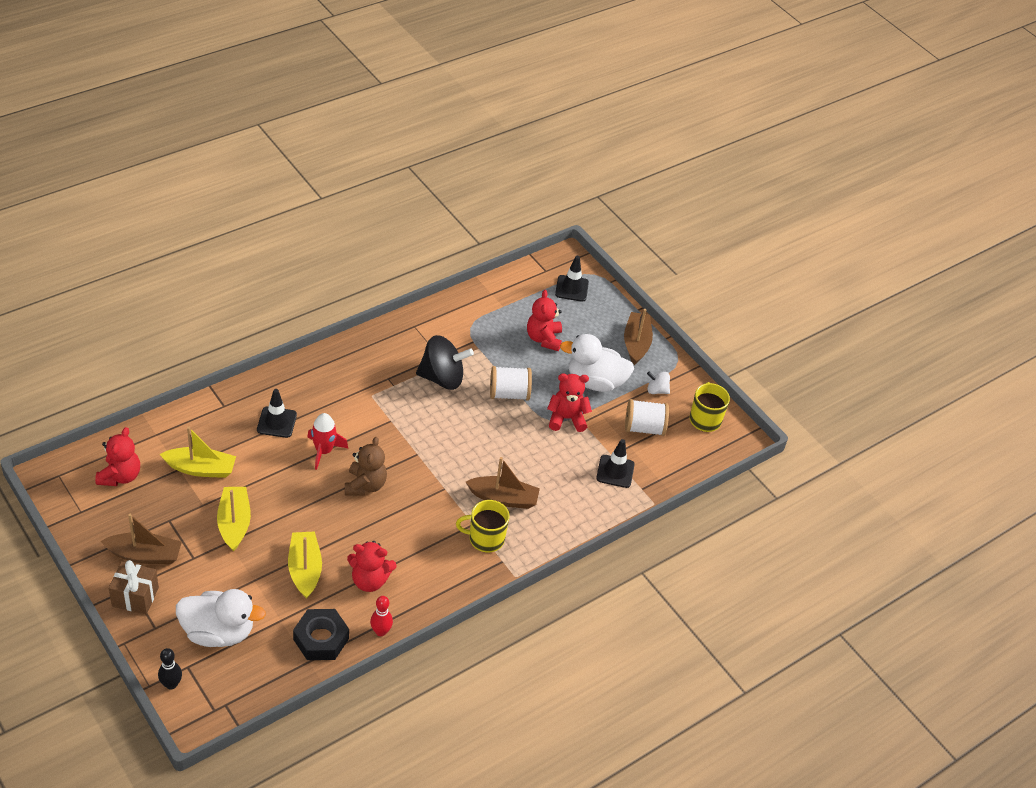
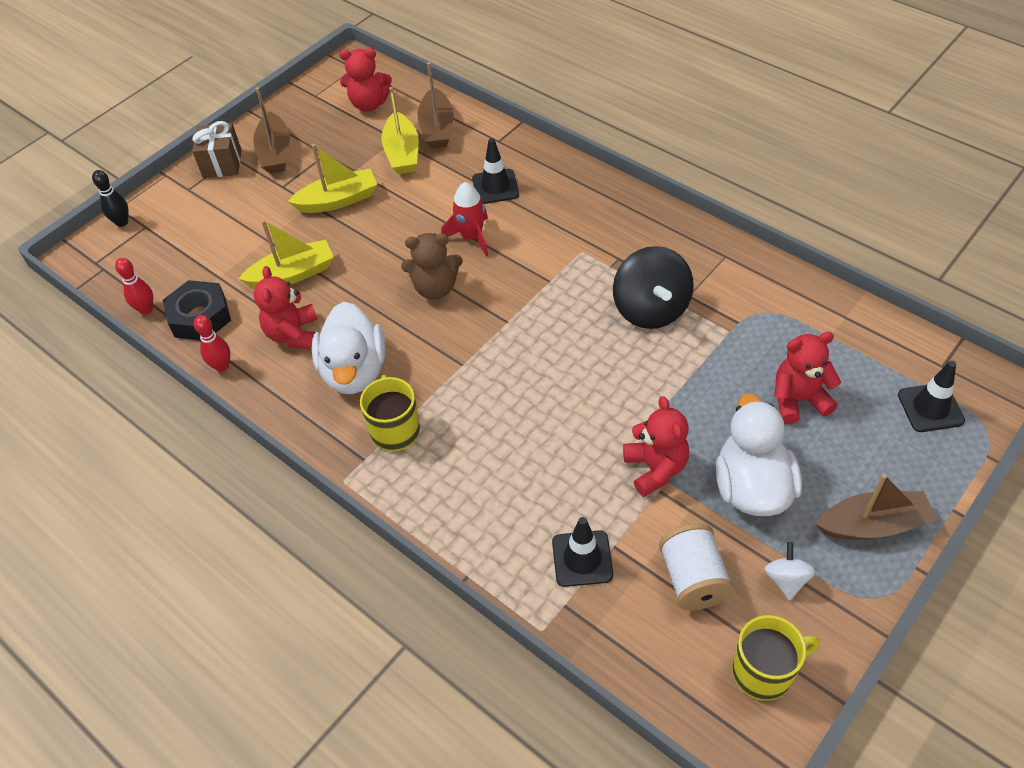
camera: 85 degrees right, 5 degrees up
white duck [176,589,266,647] -> white duck moved to [312,302,386,394]
brown boat [466,457,540,509] -> brown boat moved to [417,62,454,149]
white spool [490,366,532,401] -> none
none -> red bowling pin [115,258,153,315]

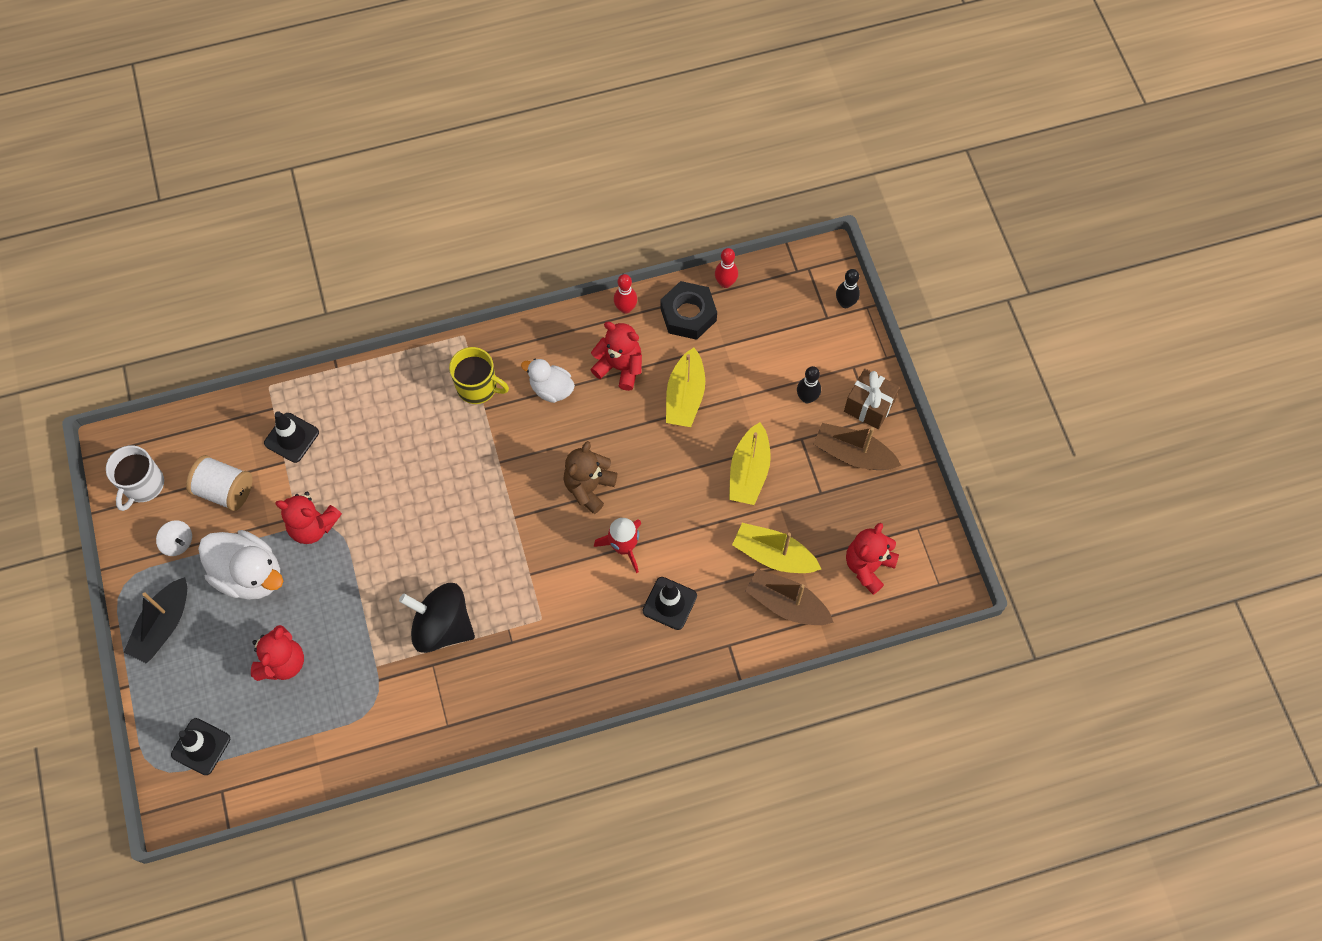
camera: 120 degrees right, 15 degrees up
white duck [312,302,386,394] -> white duck [521,359,575,403], size x0.60
yellow mug [732,615,820,701] -> white mug [106,445,164,511]
brown boat [816,474,937,540] -> black boat [124,577,187,663]
none -> black bowling pin [797,366,821,403]

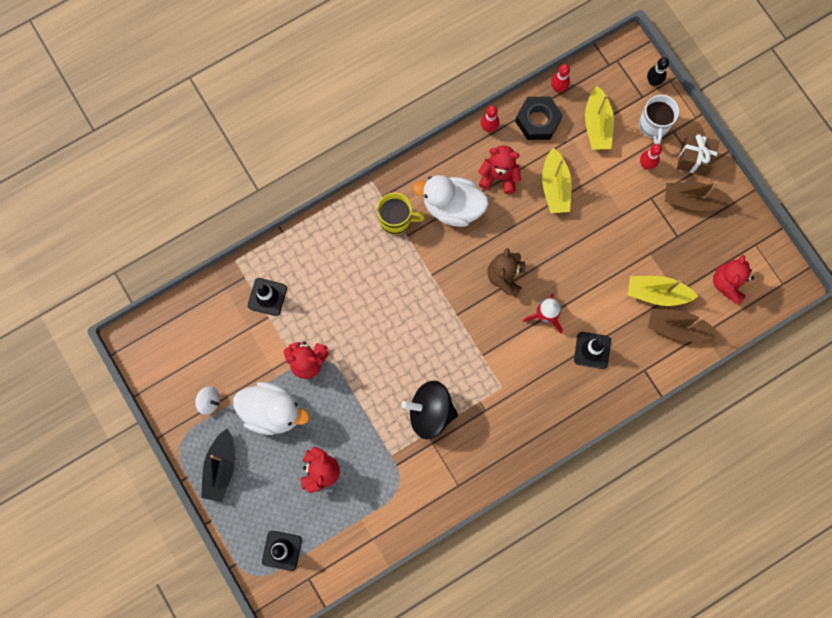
camera: 15 degrees left, 10 degrees up
white mug [106,445,164,511] -> white mug moved to [639,95,679,145]
white spool [186,455,252,511] -> none
white duck [521,359,575,403] -> white duck [412,175,489,227], size x1.68
yellow boat [729,422,771,505] -> yellow boat moved to [585,86,614,150]
black bowling pin [797,366,821,403] -> red bowling pin [640,144,662,170]

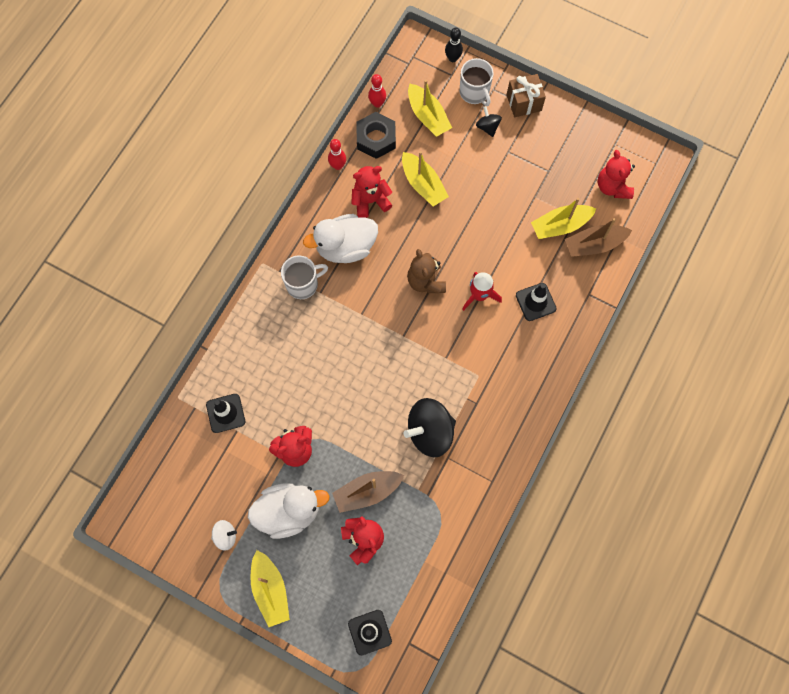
camera: 30 degrees left, 5 degrees down
black boat [201,429,235,502] -> yellow boat [250,550,290,627]
yellow mug [377,193,425,235] -> white mug [281,255,328,299]
red bowling pin [640,144,662,170] -> black spinning top [476,106,502,137]
brown boat [665,182,734,211] -> brown boat moved to [332,471,404,513]

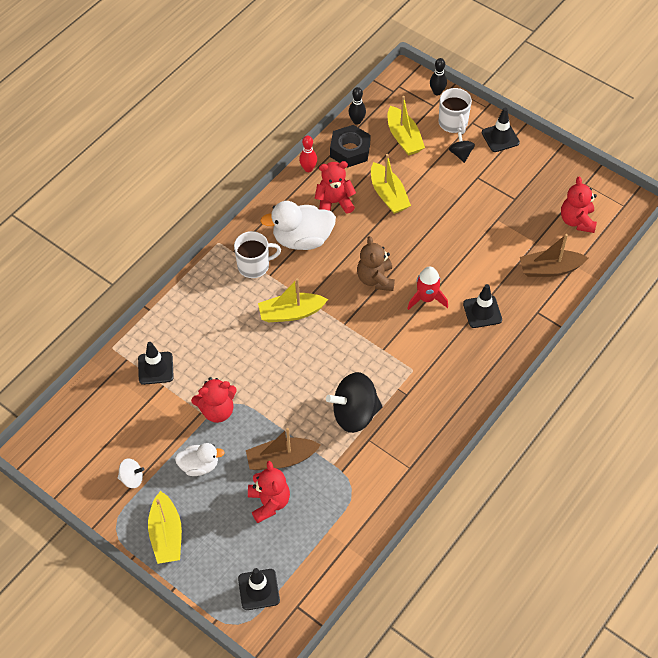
camera: 10 degrees right, 15 degrees down
white duck [248,483,330,539] -> white duck [175,443,225,476], size x0.60
red bowling pin [368,74,386,108] -> black bowling pin [349,87,366,125]
brown gift [507,74,546,117] -> black traffic cone [482,107,520,152]
yellow boat [531,198,596,239] -> yellow boat moved to [258,278,328,322]

